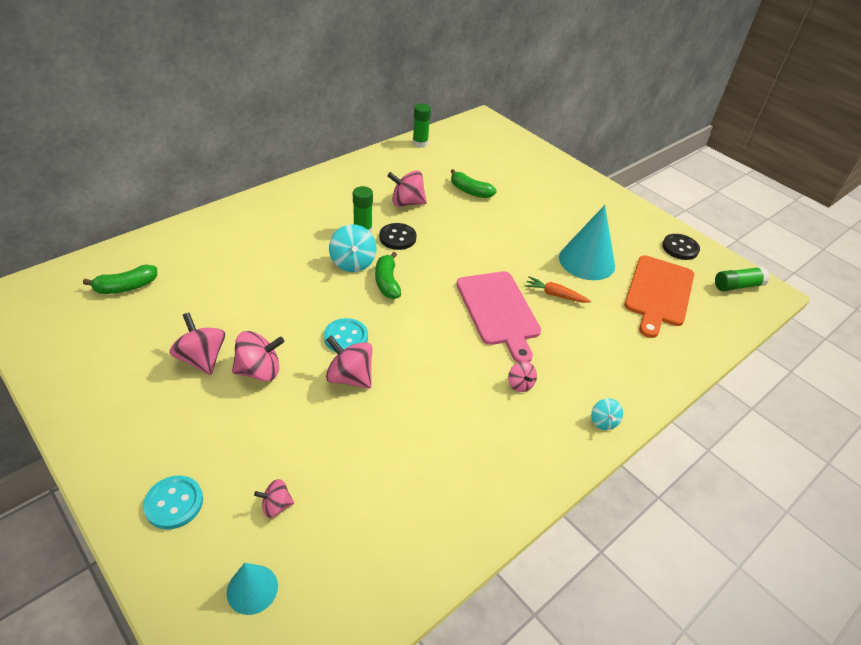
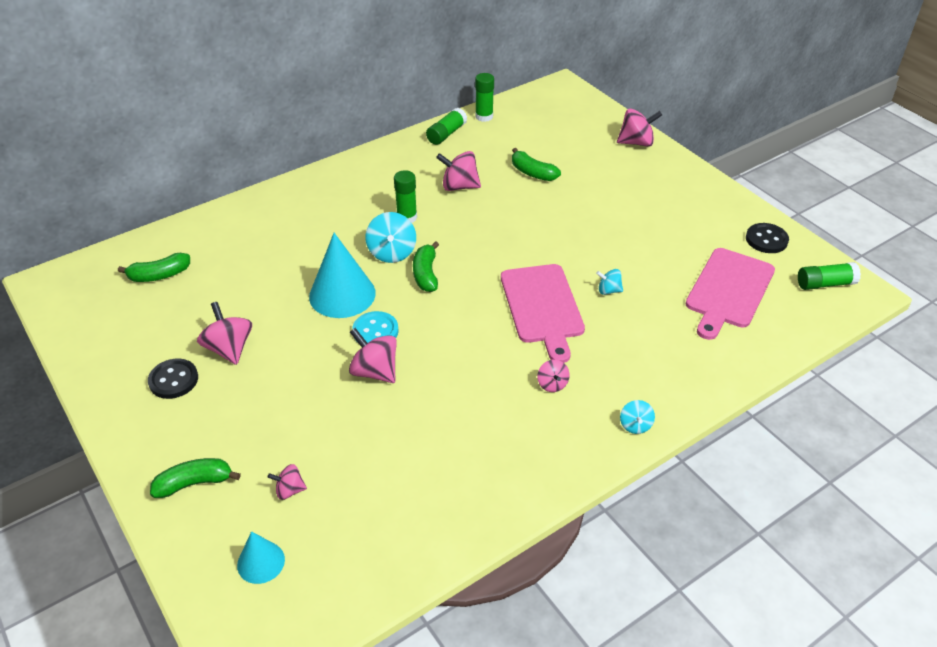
camera: 10 degrees right, 0 degrees up
turquoise button [143,475,203,530] -> green banana [150,458,241,498]
pink spinning top [232,331,284,381] -> pink spinning top moved to [617,108,662,147]
black button [379,223,417,250] -> black button moved to [148,359,198,399]
orange carrot [525,276,591,303] -> turquoise spinning top [596,269,623,295]
turquoise cone [559,205,615,280] -> turquoise cone moved to [309,233,376,318]
orange cutting board [624,255,694,338] -> pink cutting board [686,248,775,340]
none -> green glue stick [426,108,467,145]

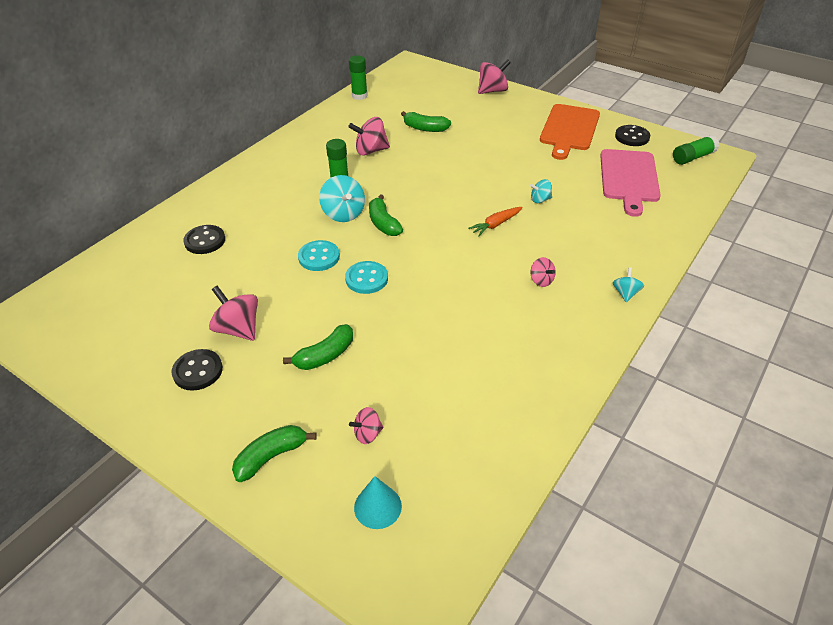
camera: 20 degrees left, 0 degrees up
green banana [118,253,190,282] -> green banana moved to [283,324,353,370]
turquoise cone [309,233,376,318] -> turquoise button [298,240,340,271]
pink spinning top [349,328,397,383] -> none
green glue stick [426,108,467,145] -> none
pink cutting board [501,264,585,363] -> orange carrot [468,207,523,237]
turquoise spinning top [620,400,655,434] -> turquoise spinning top turned 150 degrees counterclockwise [613,267,644,302]
none -> black button [183,225,225,254]
none -> orange cutting board [540,104,600,160]

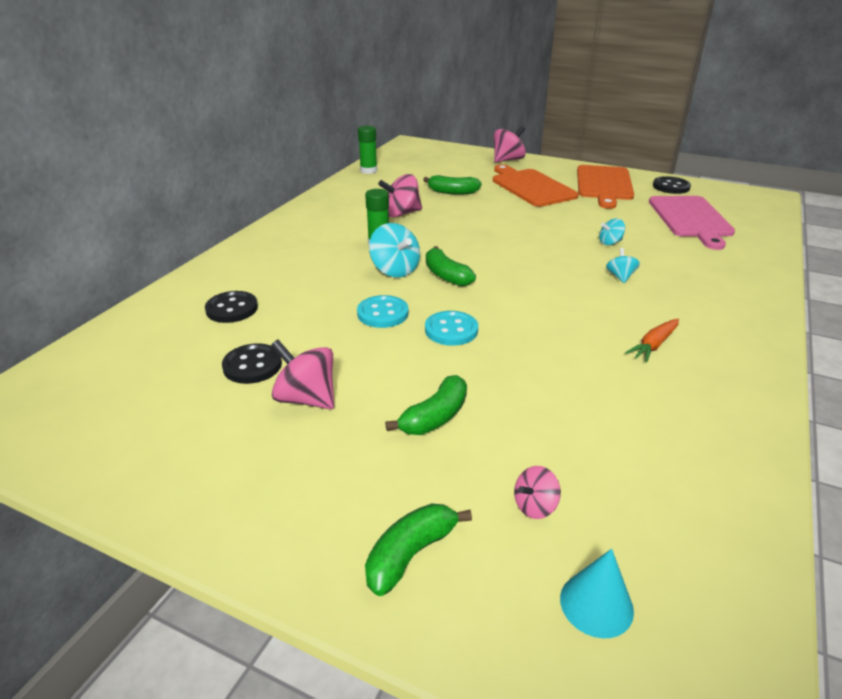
camera: 10 degrees left, 10 degrees down
black button [172,349,223,391] -> black button moved to [222,343,282,384]
orange carrot [468,207,523,237] -> orange carrot moved to [625,319,679,363]
pink spinning top [530,257,556,287] -> none
turquoise spinning top [613,267,644,302] -> turquoise spinning top moved to [606,248,640,283]
green glue stick [673,135,719,165] -> none
none -> orange cutting board [493,164,579,207]

